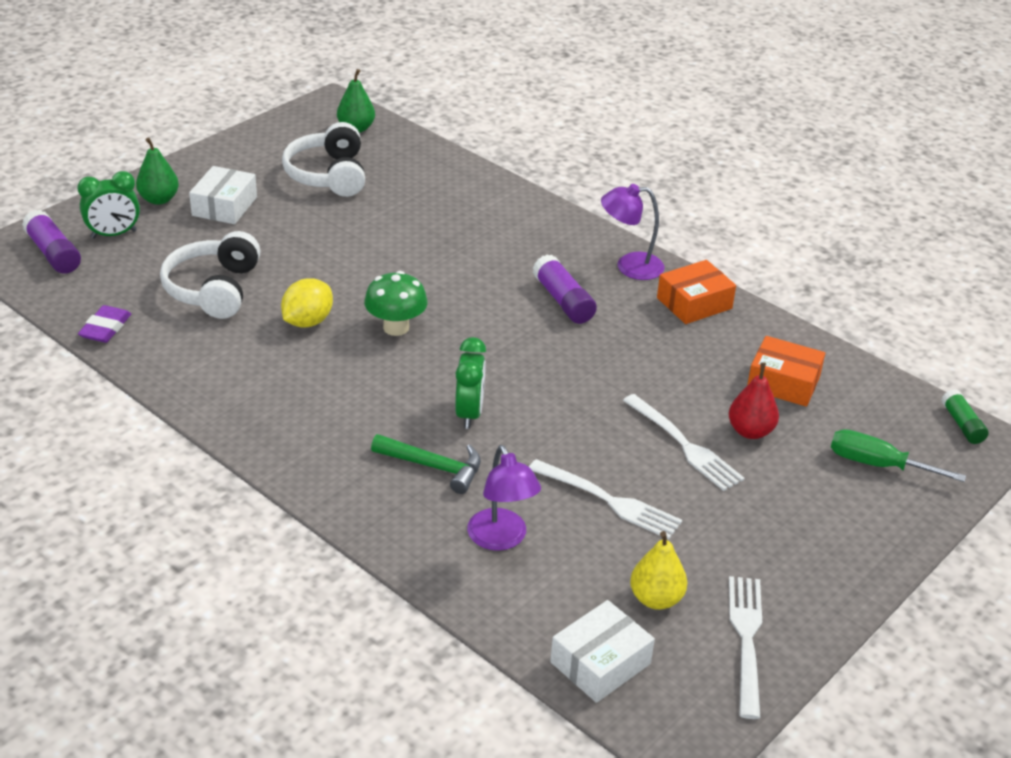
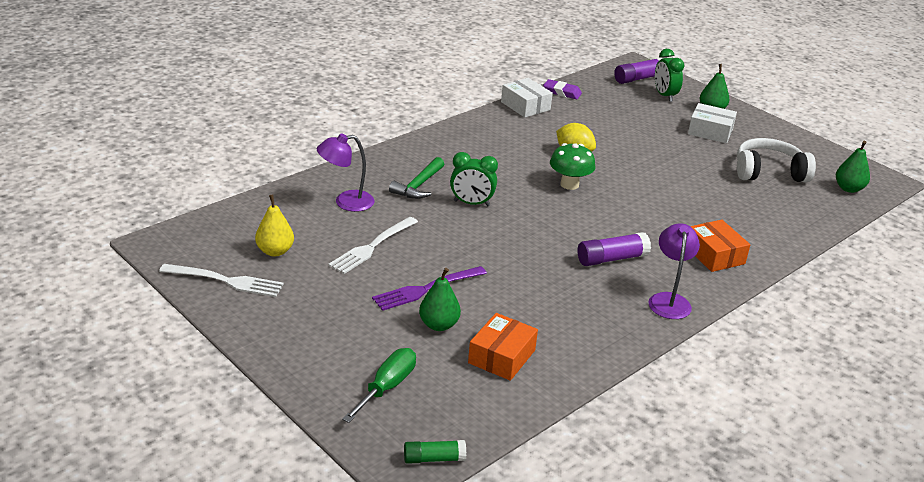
camera: 95 degrees right, 5 degrees down
white headphones [160,231,261,319] -> none
white box [550,600,655,703] -> white box moved to [501,78,553,118]
white fork [623,394,745,491] -> purple fork [372,266,487,311]
orange box [657,260,736,324] -> orange box moved to [690,220,750,272]
red pear [729,362,779,439] -> green pear [419,268,461,331]

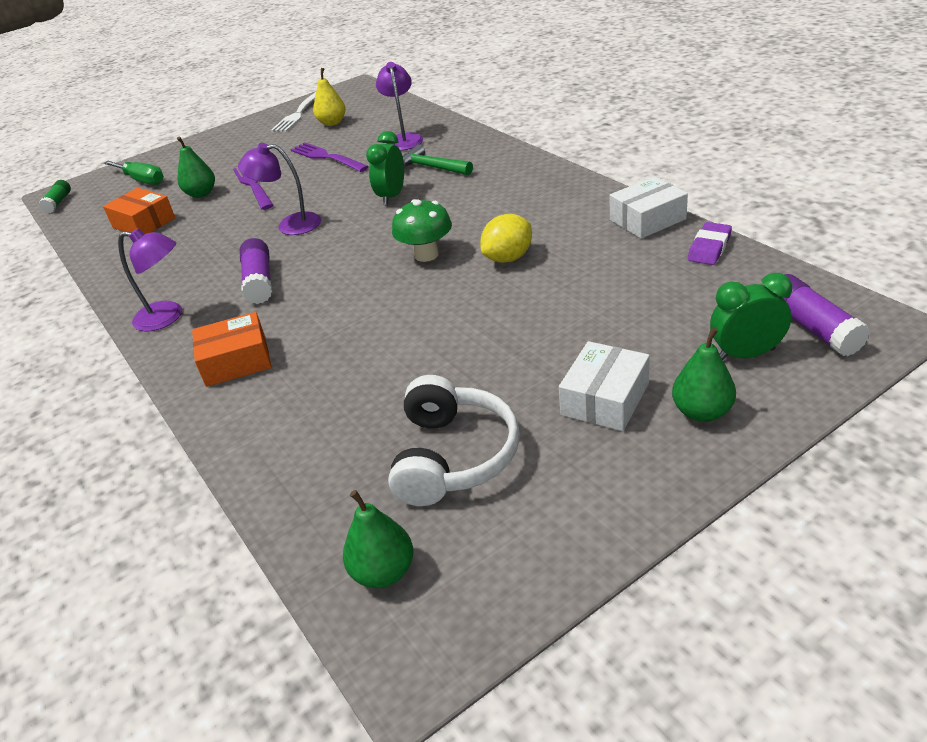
camera: 105 degrees right, 5 degrees up
white fork [328,217,418,274] -> purple fork [290,143,369,172]
none -> purple lamp [238,143,321,235]

